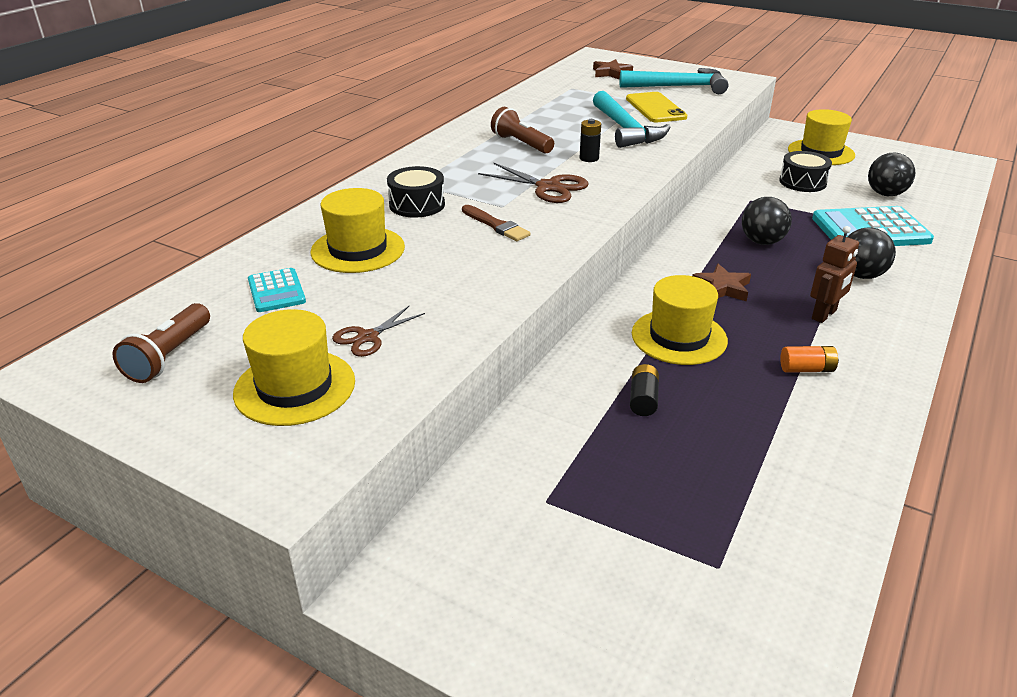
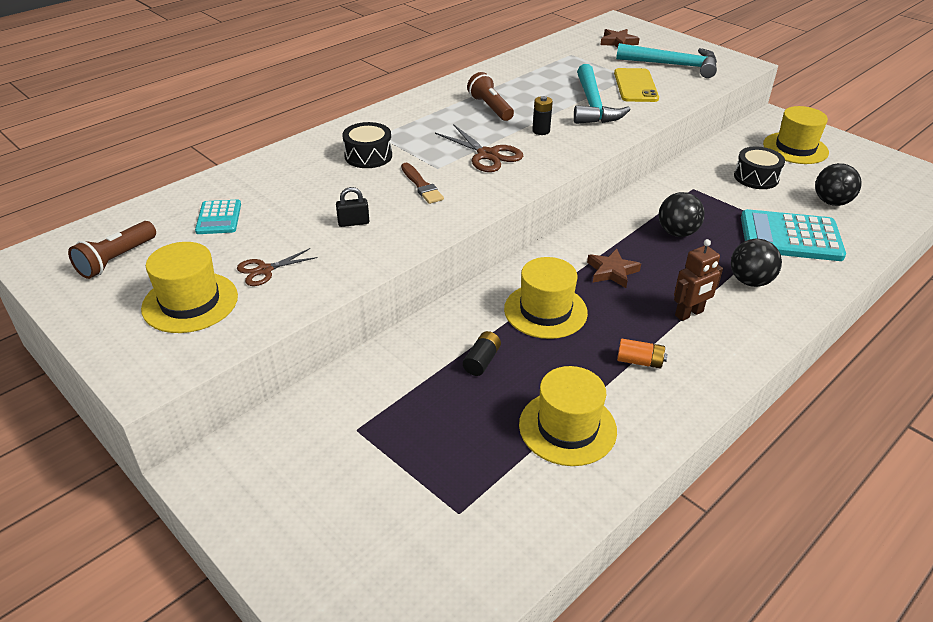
camera: 15 degrees right, 5 degrees up
yellow hat [310,188,405,273] -> yellow hat moved to [519,366,617,466]
none -> black padlock [336,187,369,227]

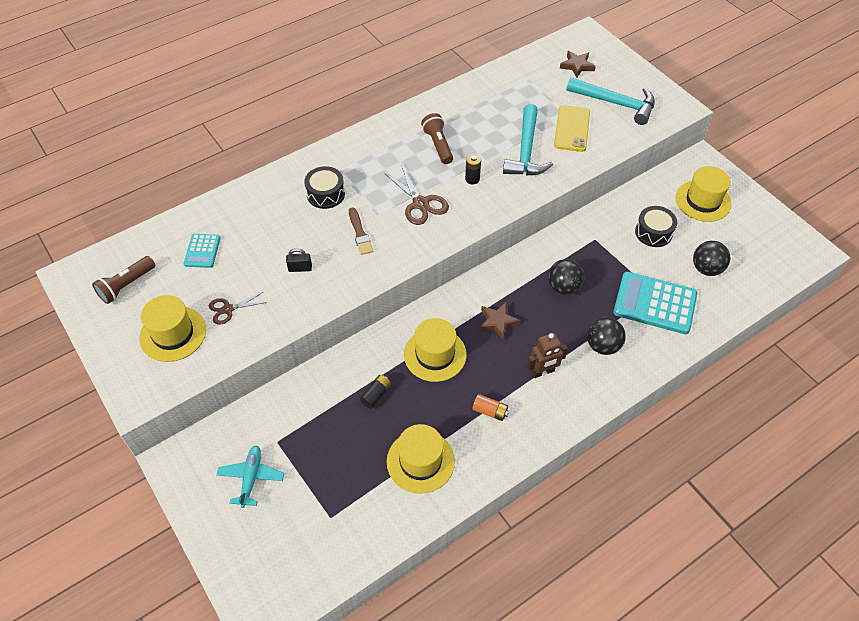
camera: 10 degrees right, 15 degrees up
none -> turquoise plane [216,445,284,508]

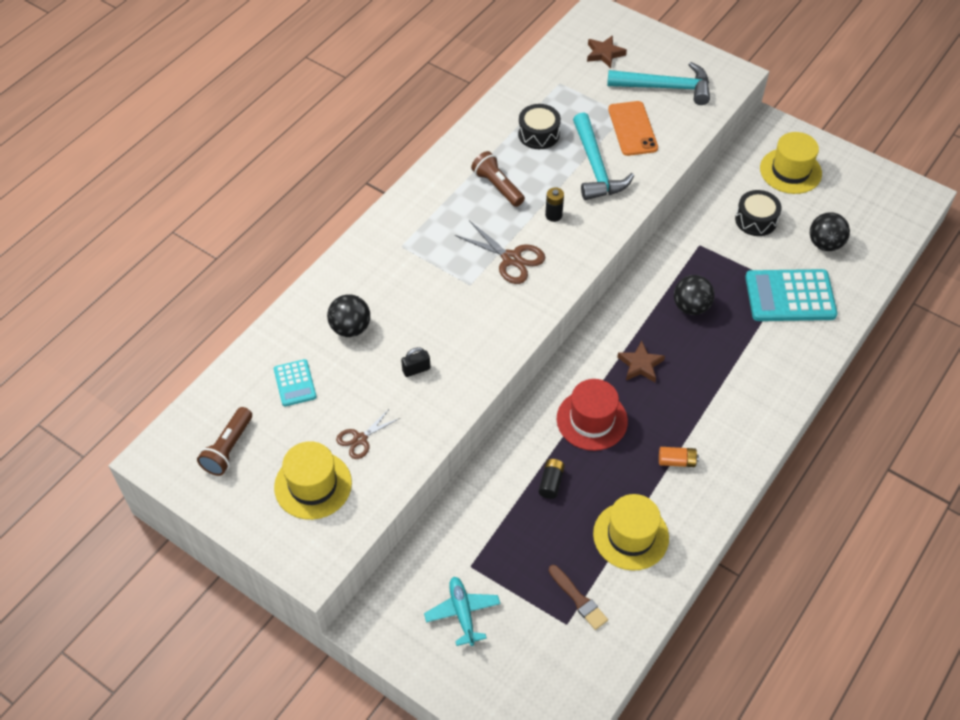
camera: 20 degrees left, 0 degrees up
black drum [304,166,345,209] -> black drum moved to [518,104,561,149]
brown brush [349,207,373,255] -> brown brush moved to [549,565,608,630]
yellow hat [404,318,467,382] -> red hat [557,379,628,451]
brown robot [527,333,568,378] -> none
yellow phone [554,105,590,152] -> orange phone [608,101,658,156]
black ball [587,317,626,355] -> black ball moved to [327,294,370,337]

